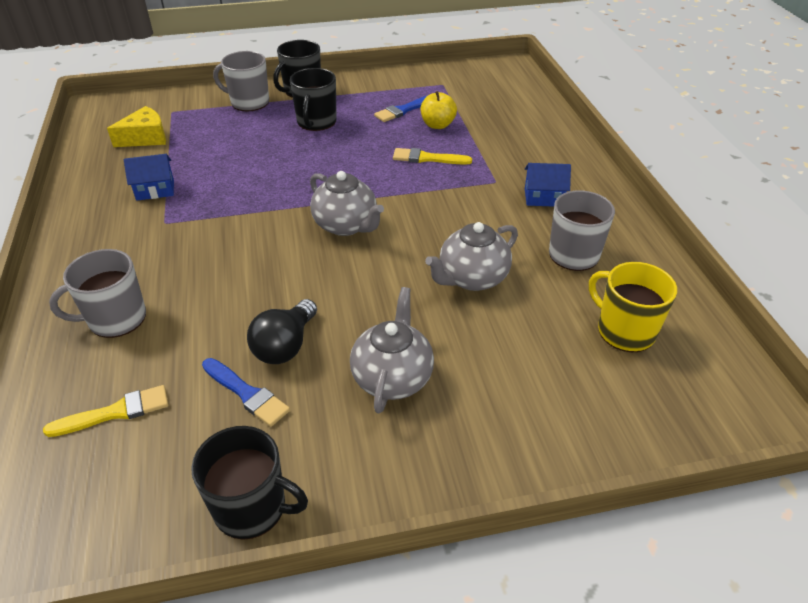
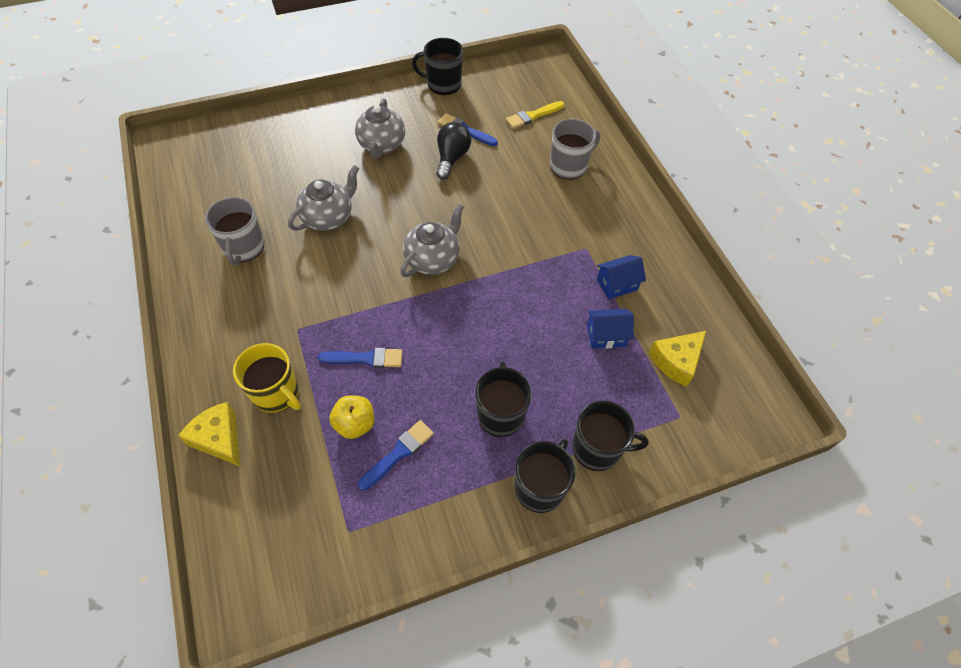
camera: 170 degrees right, 15 degrees up
grey mug [213,51,269,111] -> black mug [572,401,649,471]
grey teapot [310,171,384,236] -> grey teapot turned 90 degrees clockwise [400,204,464,277]
yellow brush [393,148,472,165] -> blue brush [318,348,403,368]
blue house [525,163,571,207] -> blue house moved to [587,309,634,349]
yellow mug [589,262,677,352] -> yellow mug moved to [233,343,301,413]
none -> yellow cheese [178,402,240,466]

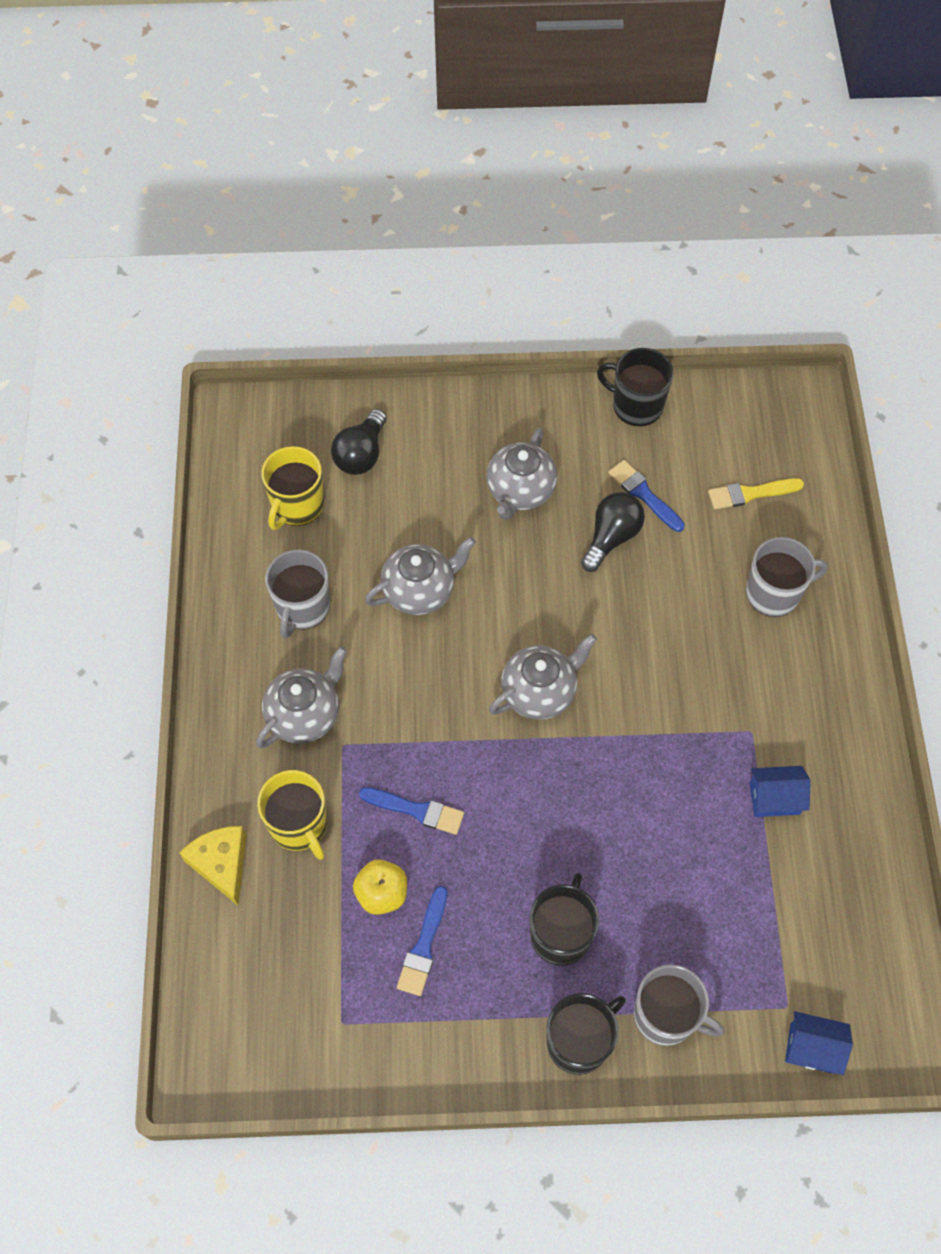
camera: 20 degrees right, 5 degrees up
blue brush [358,420,434,491] -> blue brush turned 135 degrees clockwise [397,886,448,996]
black mug [572,401,649,471] -> grey mug [634,964,724,1046]
blue house [587,309,634,349] -> blue house moved to [785,1011,853,1075]
yellow cheese [649,331,706,387] -> none
none -> grey teapot [256,646,347,748]
none -> yellow mug [261,446,324,530]
none -> black light bulb [331,409,387,475]

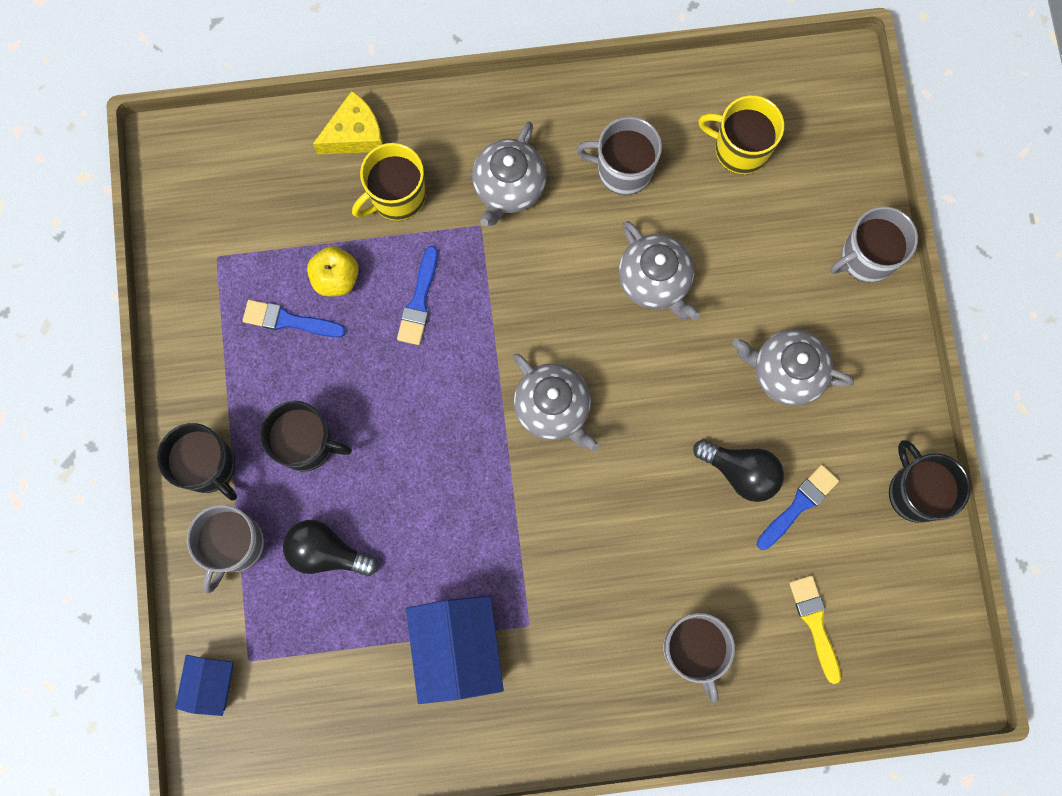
camera: 85 degrees right, 15 degrees up
grey teapot [256,646,347,748] -> grey teapot turned 75 degrees clockwise [472,122,547,226]
black light bulb [331,409,387,475] -> black light bulb moved to [283,520,378,576]
black mug [597,348,674,427] -> black mug turned 45 degrees counterclockwise [889,440,971,523]
blue house [749,766,811,817] -> blue house [406,596,504,704], size x1.76
none -> grey mug [830,206,918,283]

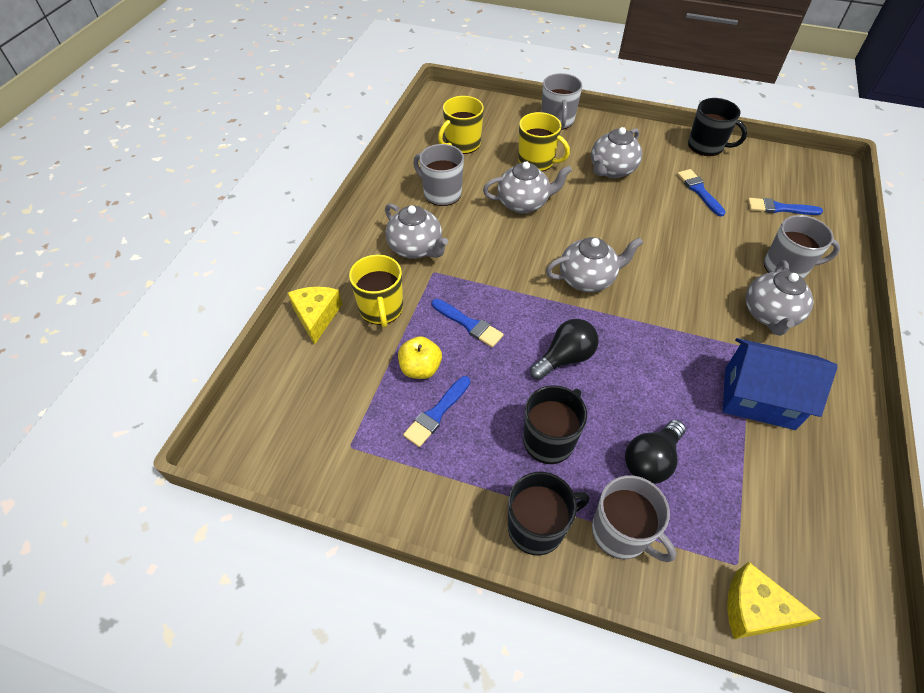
camera: 65 degrees left, 25 degrees down
blue house [175,655,234,716] -> yellow cheese [727,562,821,639]
grey mug [576,117,662,195] -> grey mug turned 90 degrees clockwise [413,144,464,206]
black light bulb [693,439,784,502] -> black light bulb moved to [530,319,599,380]
yellow brush [789,575,841,684] -> blue brush [748,198,823,215]
black mug [889,440,971,523] -> black mug turned 150 degrees counterclockwise [688,98,747,156]
none -> yellow mug [518,112,570,171]
none -> grey teapot [746,260,814,336]

